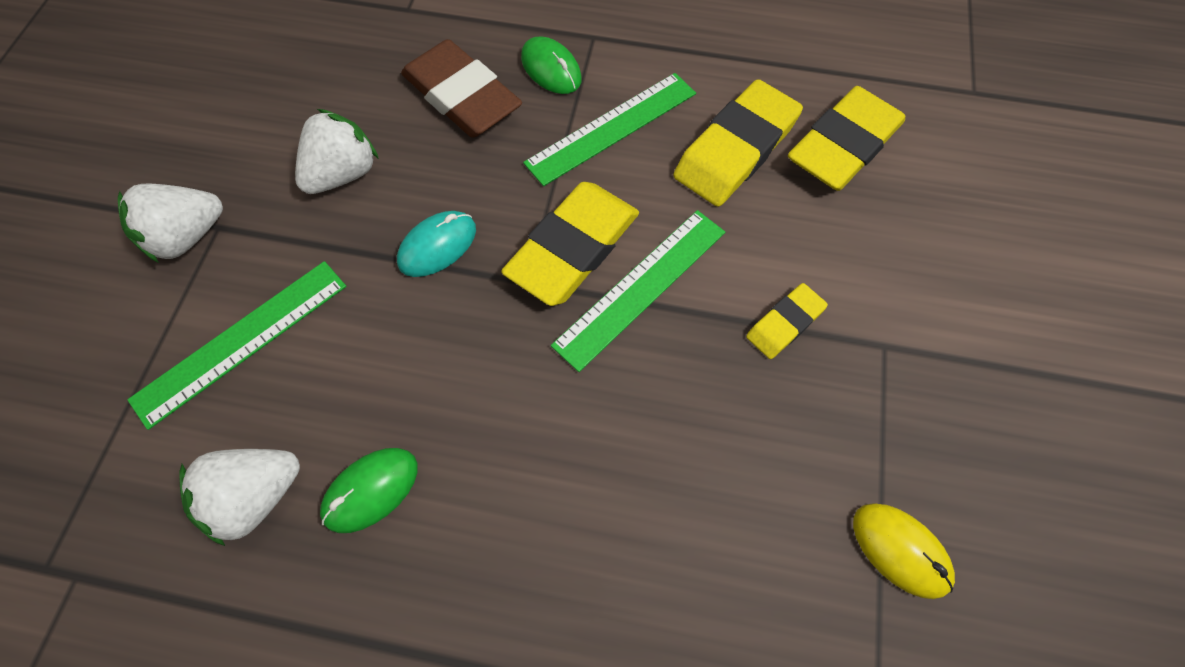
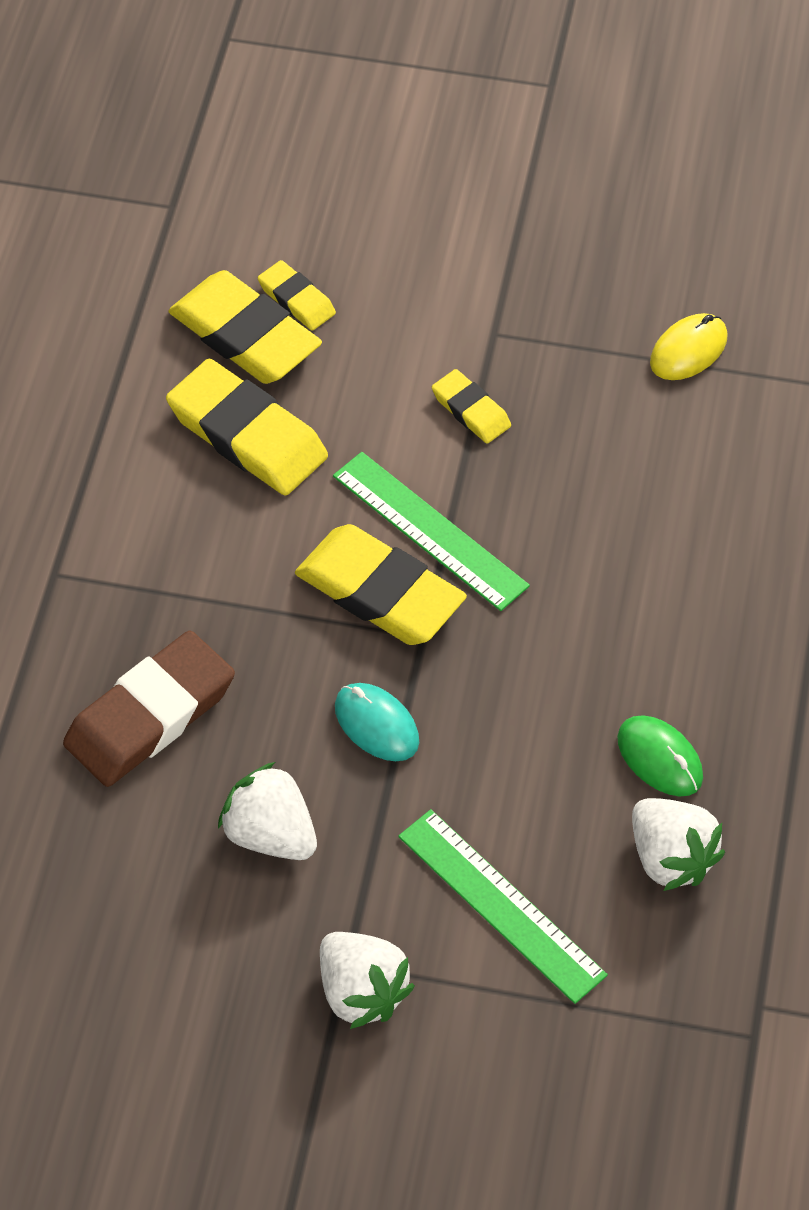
camera: 90 degrees left, 10 degrees down
green mouse [521,36,582,94] -> none
green ruler [523,73,696,186] -> none
none -> yellow eraser [258,260,336,331]

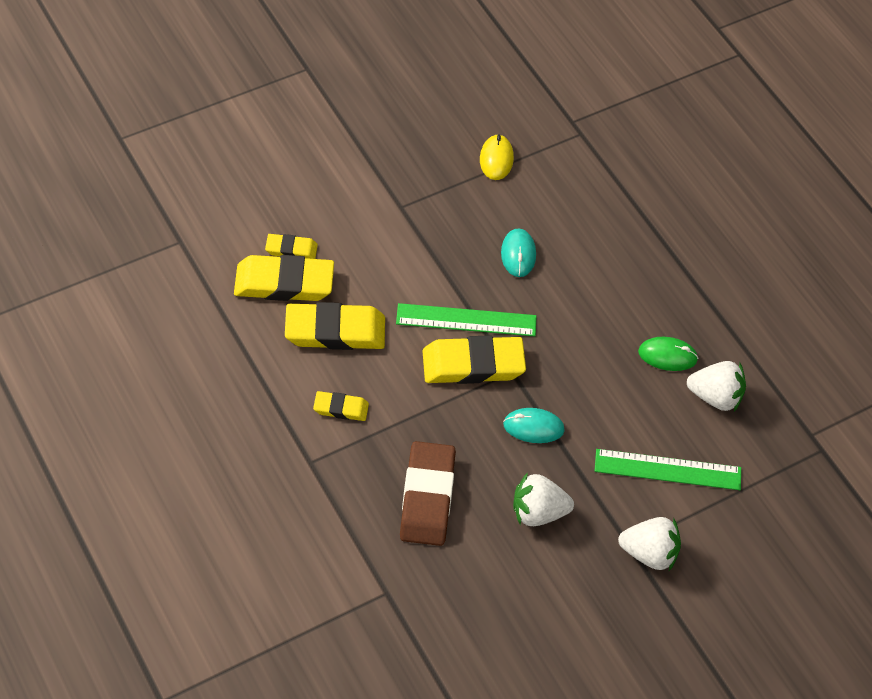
camera: 45 degrees left, 0 degrees up
yellow eraser [432,369,511,443] -> yellow eraser moved to [313,391,369,421]
none -> turquoise mouse [501,228,536,277]

